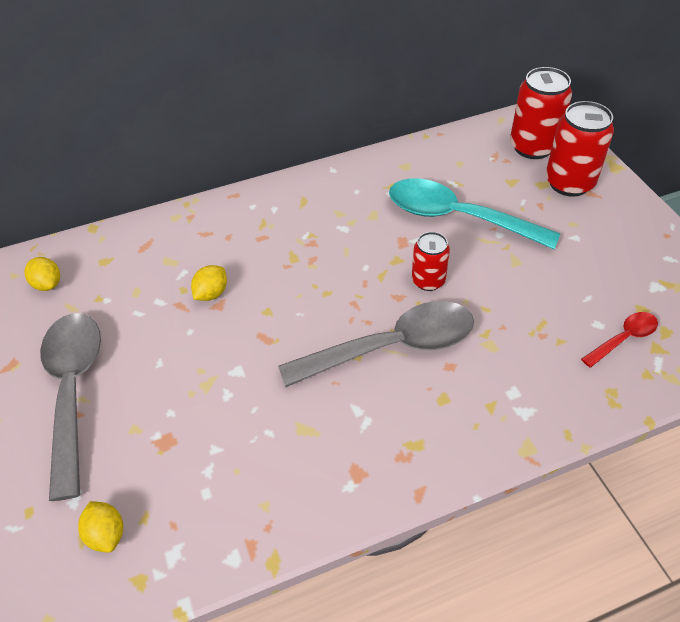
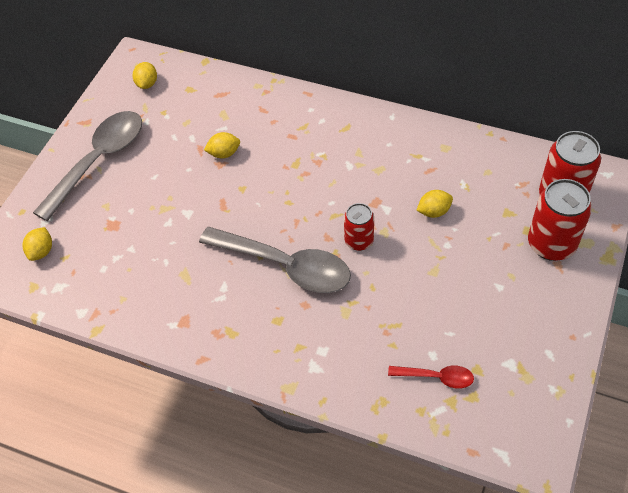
camera: 45 degrees right, 5 degrees up
turquoise spoon [389,178,560,249] -> yellow lemon [416,190,453,218]

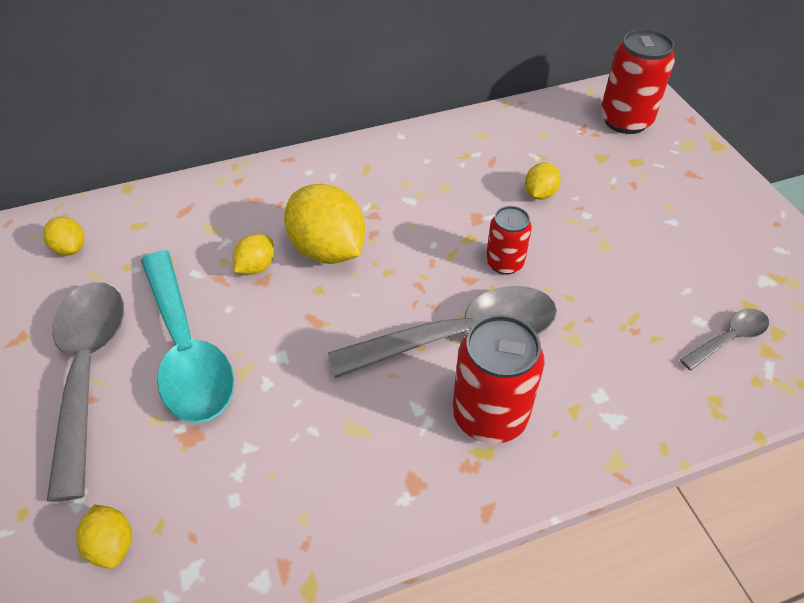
camera: 45 degrees left, 5 degrees down
red spoon [388,365,474,389] -> grey spoon [680,309,769,370]
red can [528,179,592,261] -> red can moved to [453,315,544,444]
none -> turquoise spoon [141,250,234,423]
none -> yellow lemon [284,184,365,264]

